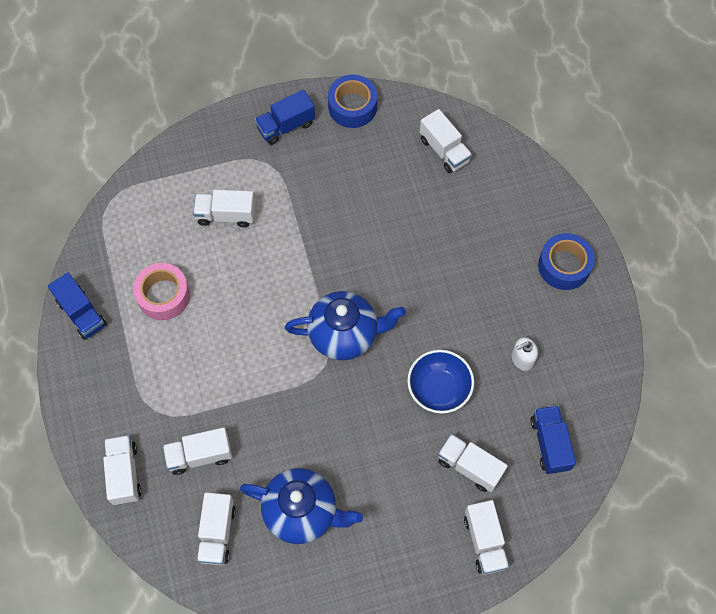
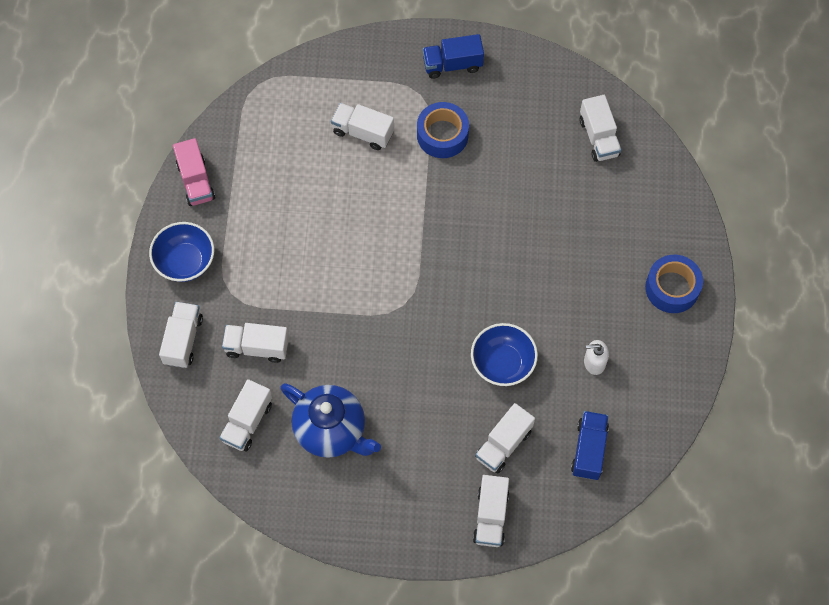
camera: 20 degrees right, 0 degrees up
blue truck [48,273,107,340] -> pink truck [173,138,215,206]
pink tape [133,263,190,320] -> none
blue teapot [285,291,406,361] -> none
blue tape [328,75,377,128] -> blue tape moved to [417,102,469,158]
white truck [438,434,508,492] -> white truck turned 105 degrees counterclockwise [475,403,535,473]
none -> blue bowl [149,222,214,282]

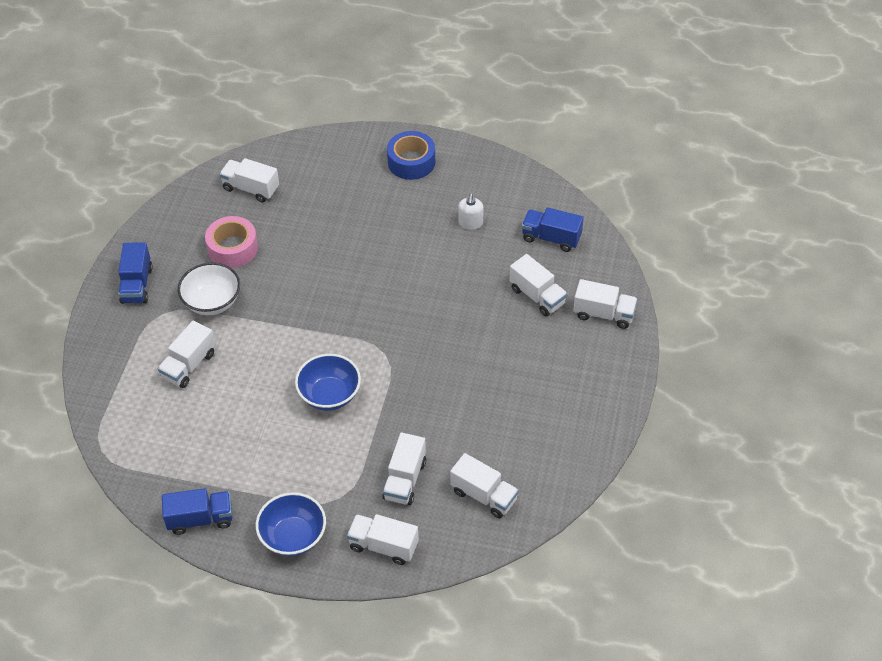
camera: 80 degrees left, 15 degrees down
pink truck [173,138,215,206] -> blue truck [162,488,232,535]
blue teapot [280,383,381,458] -> none
blue tape [417,102,469,158] -> white bowl [178,262,240,315]
blue bowl [471,323,538,386] -> blue bowl moved to [295,354,361,411]
white truck [580,95,621,162] -> white truck turned 150 degrees counterclockwise [219,158,279,203]
none -> pink tape [205,216,258,268]

